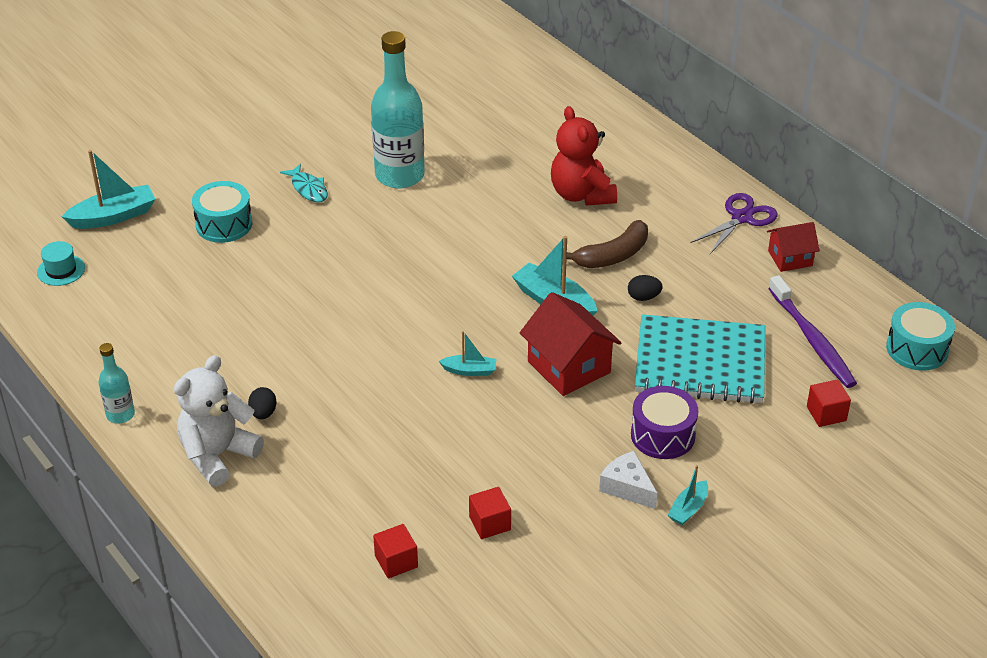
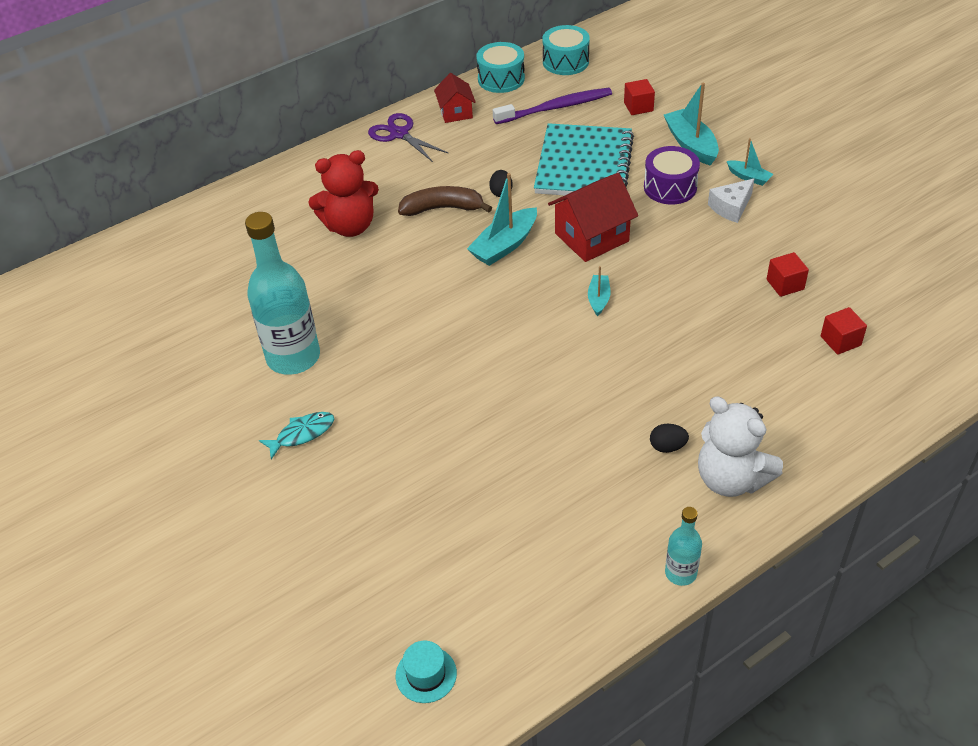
camera: 85 degrees left, 5 degrees up
turquoise boat [61,150,155,229] -> turquoise boat moved to [664,83,719,166]
turquoise drum [192,181,252,243] -> turquoise drum moved to [476,42,525,93]
brown banana [567,220,648,268] -> brown banana turned 60 degrees counterclockwise [398,186,492,216]

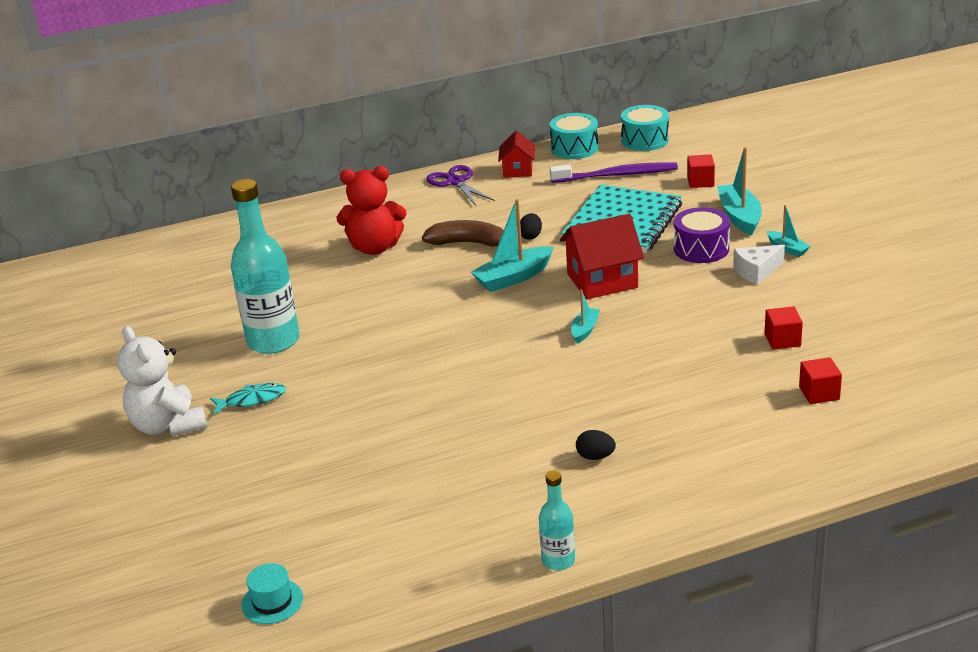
camera: 15 degrees right, 15 degrees down
white teddy bear [698,396,783,497] -> white teddy bear moved to [117,326,207,436]

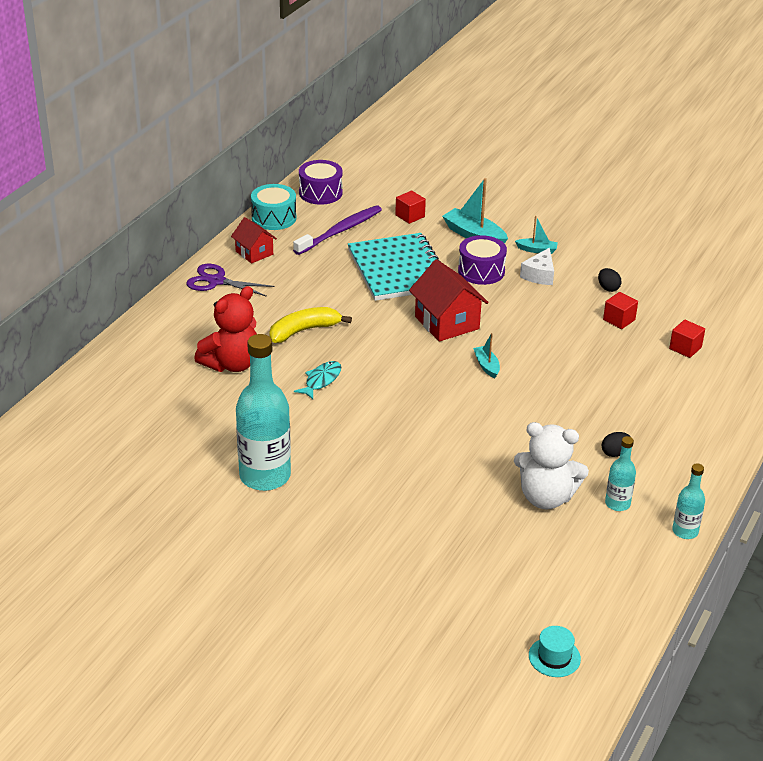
camera: 45 degrees left, 5 degrees up
white teddy bear [117,326,207,436] -> white teddy bear moved to [514,422,589,510]
turquoise fish [210,383,286,414] -> turquoise fish moved to [294,361,341,399]
brown banana [422,220,504,246] -> yellow banana [269,307,352,343]
turquoise boat [471,199,554,292] -> none
black egg [520,213,542,240] -> black egg moved to [598,268,622,292]
red house [560,214,644,299] -> red house turned 60 degrees counterclockwise [409,259,489,342]
turquoise drum [621,105,669,151] -> purple drum [299,160,343,205]
none -> turquoise bottle [605,436,636,511]

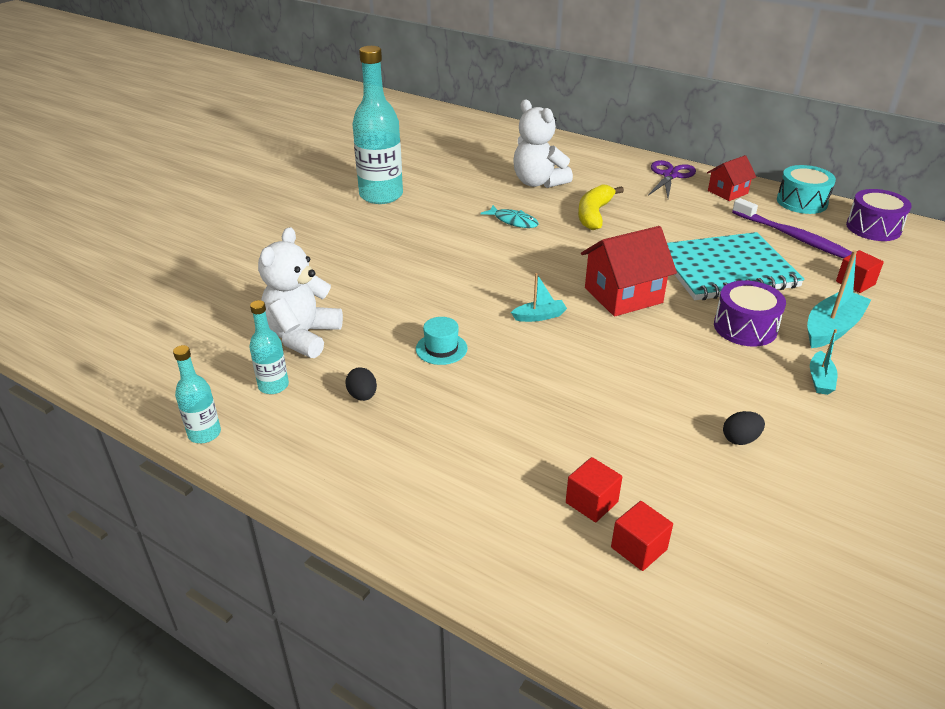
camera: 95 degrees right, 0 degrees up
red teddy bear [194,286,257,372] -> white teddy bear [513,100,573,188]
yellow banana [269,307,352,343] -> yellow banana turned 135 degrees counterclockwise [578,184,624,230]
white cheese [520,248,554,285] -> none
turquoise hat [529,626,581,677] -> turquoise hat moved to [416,317,467,365]
red cube [603,292,638,329] -> red cube moved to [611,501,673,571]

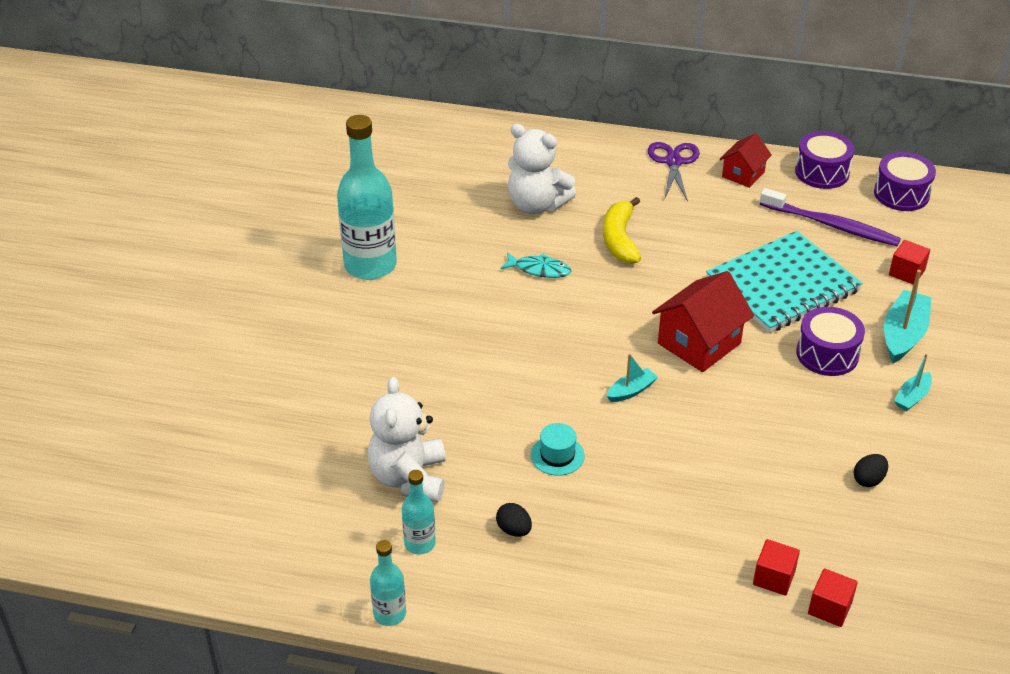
camera: 20 degrees left, 5 degrees up
turquoise drum [777,165,836,214] -> purple drum [795,131,854,189]
turquoise boat [810,329,838,395] -> turquoise boat turned 45 degrees clockwise [894,354,932,411]

